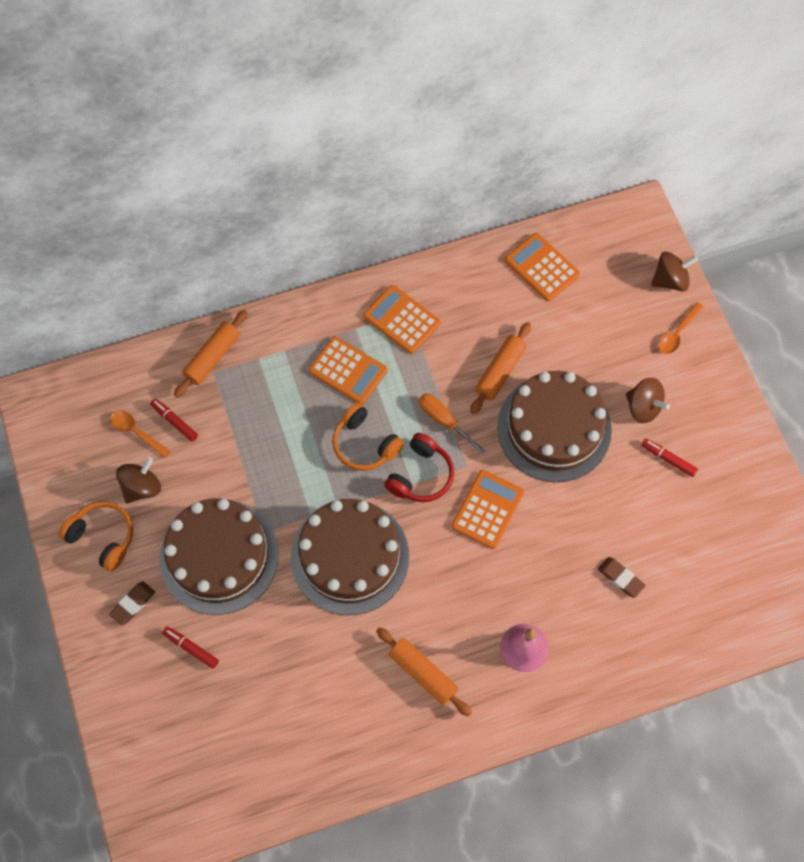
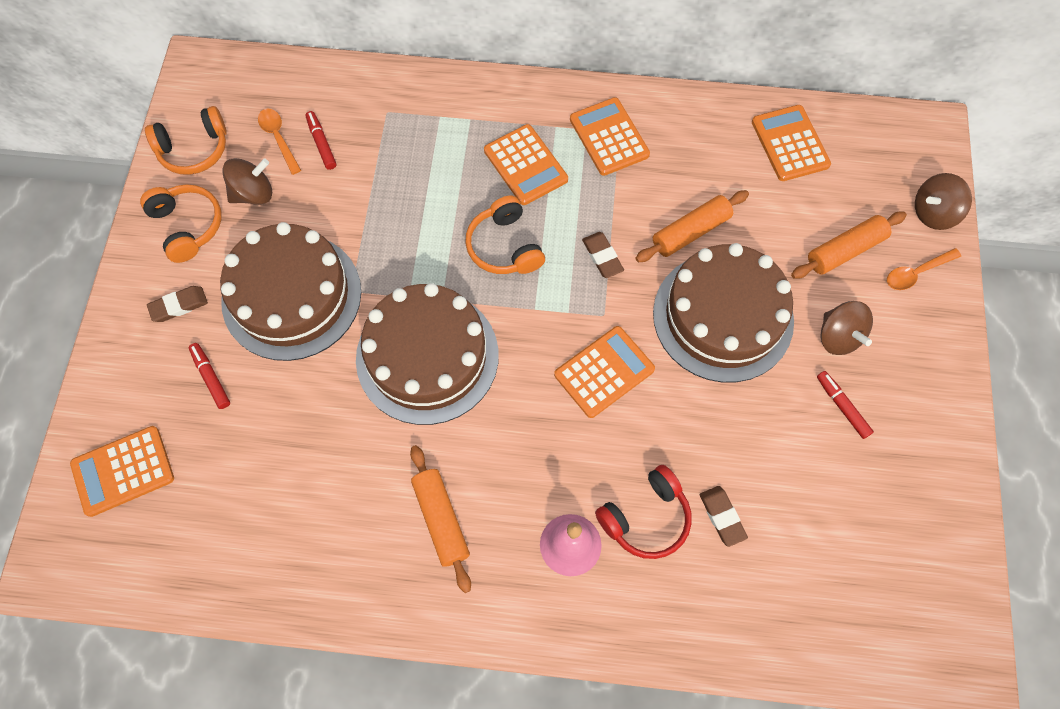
camera: 25 degrees right, 0 degrees up
orange rolling pin [174,310,248,398] -> orange rolling pin moved to [791,211,907,279]
red headphones [384,433,454,502] -> red headphones moved to [595,465,692,559]
orange screwdriver [419,393,485,454] -> brown eraser [582,232,624,278]
brown spinning top [651,252,698,291] -> brown spinning top turned 150 degrees clockwise [915,173,972,230]
none -> orange calculator [70,426,174,517]
none -> orange headphones [145,106,227,175]

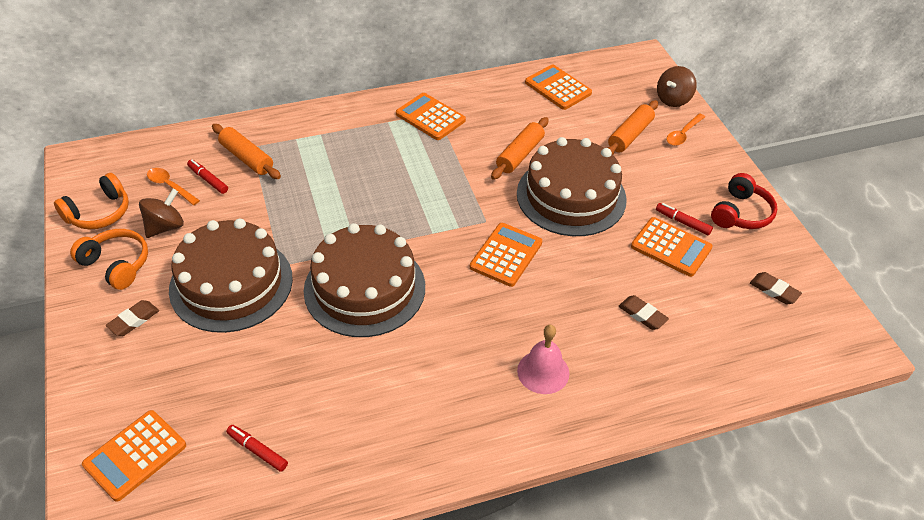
camera: 25 degrees left, 20 degrees down
red marker [189,343,230,409] -> red marker moved to [226,425,288,472]
orange rolling pin [410,445,471,593] -> orange rolling pin moved to [212,124,281,179]
orange headphones [465,195,545,274] -> none
orange calculator [484,124,568,205] -> orange calculator moved to [631,217,713,277]
brown eraser [582,232,624,278] -> brown eraser moved to [750,272,802,305]
red headphones [595,465,692,559] -> red headphones moved to [711,173,777,229]
brown spinning top [821,301,873,355] -> none

